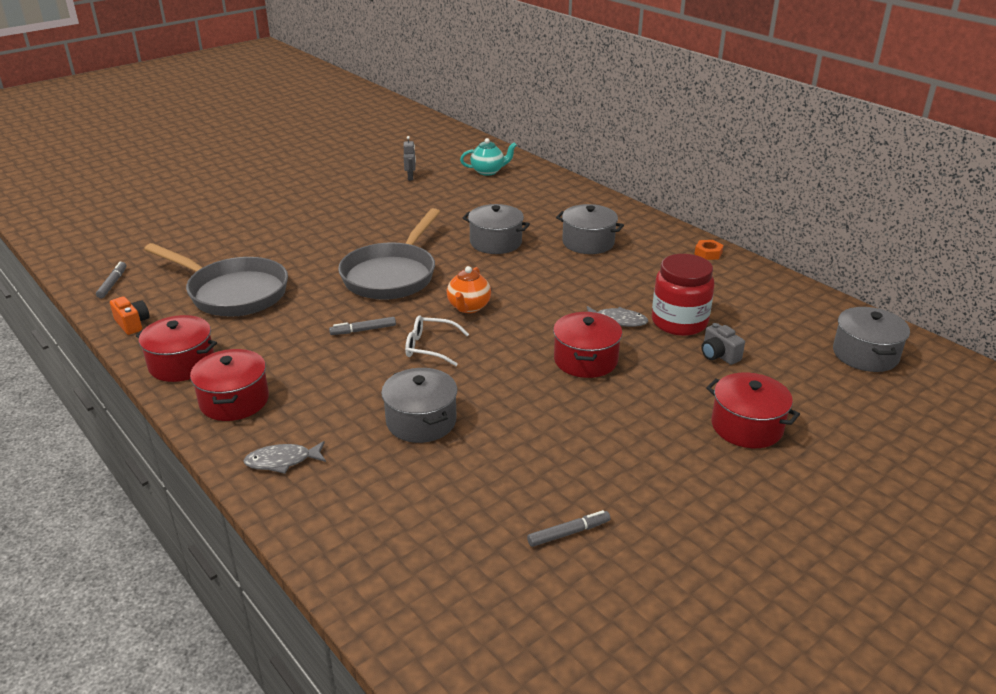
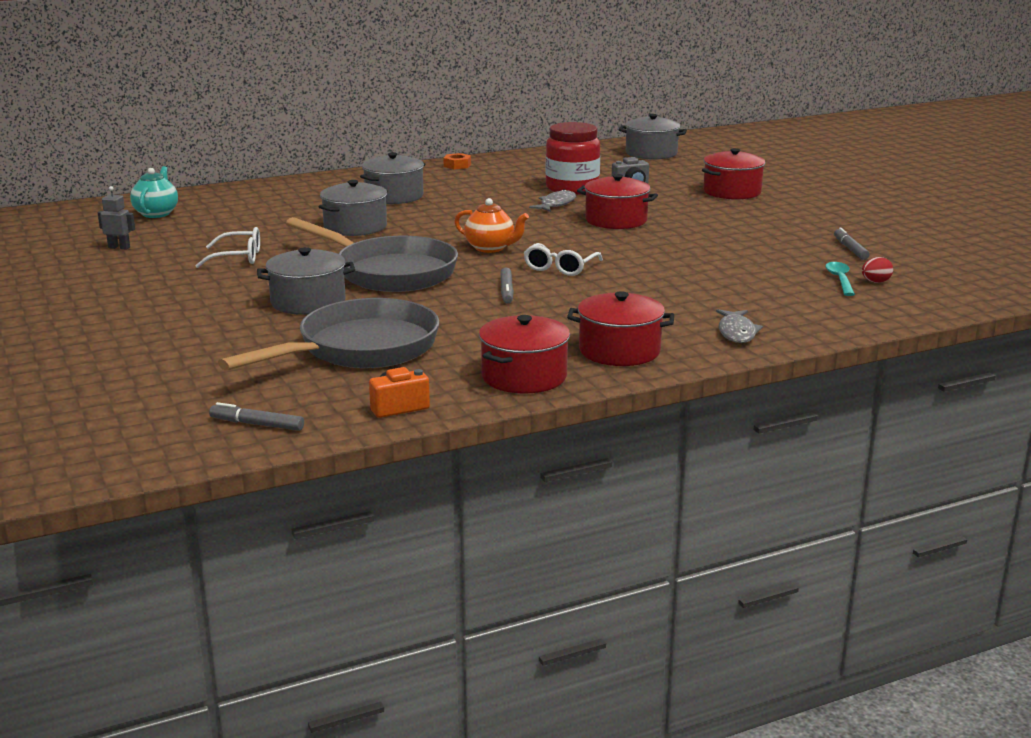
camera: 75 degrees left, 10 degrees down
grey pot [381,368,457,443] -> grey pot moved to [257,247,355,315]
none -> white glasses [195,227,260,268]
none -> turquoise spoon [825,262,855,296]
none -> red egg [862,257,893,283]

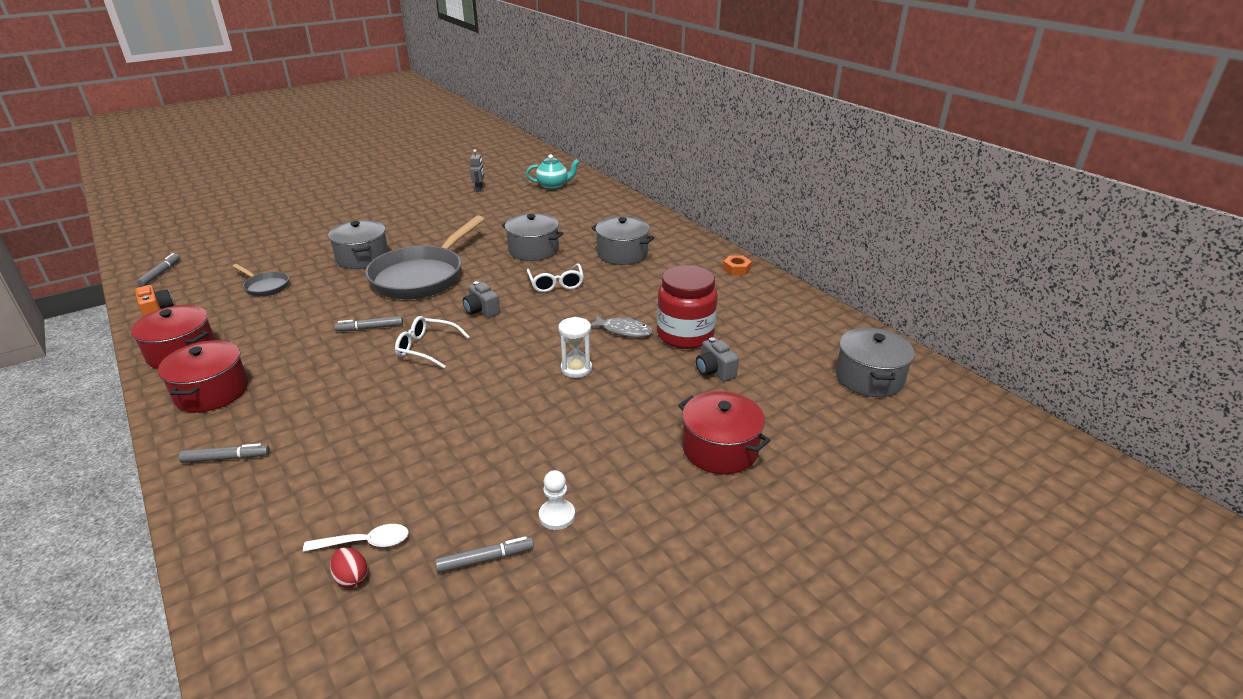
camera: 80 degrees right, 10 degrees up
white glasses [195,227,260,268] -> white glasses moved to [527,263,584,292]
grey pan [218,298,439,371] -> grey pan [232,264,289,297], size x0.45
orange teapot [454,198,529,253] -> grey camera [463,281,500,318]
red pot [577,174,658,229] -> white hourglass [558,317,592,378]
grey fish [716,309,763,343] -> grey marker [179,443,270,463]
turquoise spoon [825,262,855,296] -> white spoon [303,524,409,552]
none -> white pawn [539,470,575,530]

